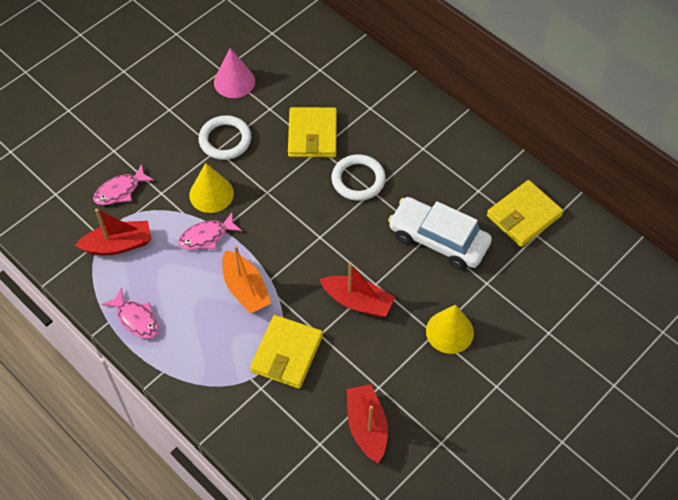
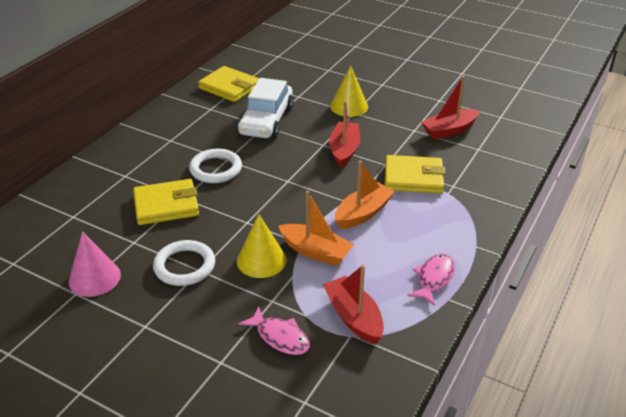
camera: 105 degrees left, 20 degrees down
pink fish [178,212,242,250] -> orange boat [278,191,354,266]

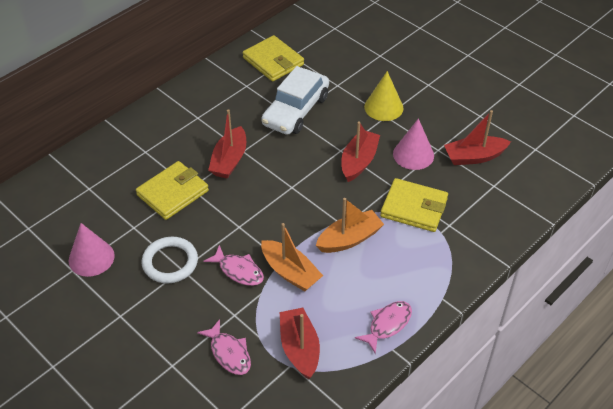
camera: 15 degrees right, 10 degrees up
yellow wallet [133,179,199,225] -> yellow wallet turned 45 degrees counterclockwise [136,161,209,220]
white ring [189,149,242,183] -> red boat [208,109,246,179]
yellow cone [237,214,286,278] -> pink fish [204,245,264,286]
none -> pink cone [393,118,434,170]

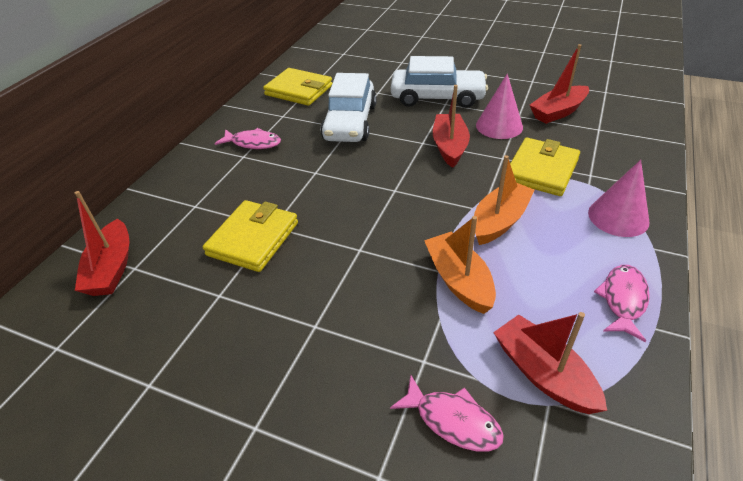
camera: 20 degrees left, 5 degrees down
pink cone [68,223,115,277] -> pink cone moved to [588,160,650,237]
white ring [142,237,198,283] -> none
pink fish [204,245,264,286] -> pink fish moved to [215,128,281,149]
red boat [208,109,246,179] -> red boat moved to [75,191,129,296]
orange boat [261,223,323,291] -> orange boat turned 135 degrees counterclockwise [424,216,496,314]
yellow cone [364,71,404,121] -> white car [391,56,488,108]
yellow wallet [380,178,448,232] -> yellow wallet turned 60 degrees counterclockwise [510,138,580,196]

